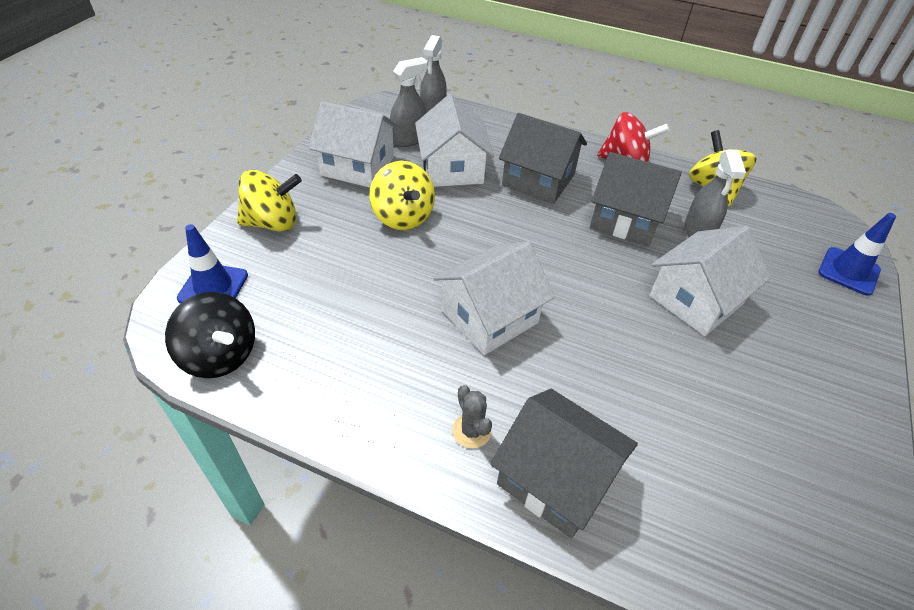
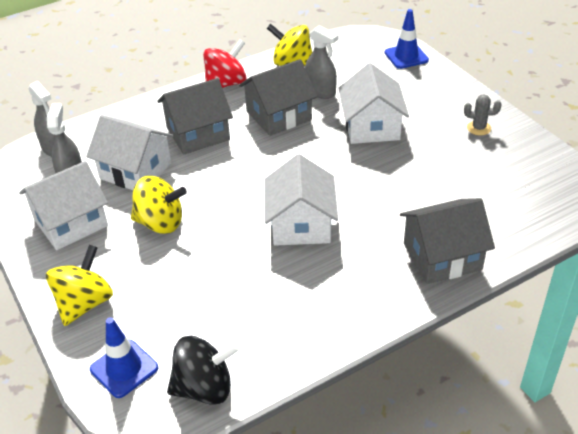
camera: 50 degrees left, 5 degrees down
grey cactus [452,385,492,448] -> grey cactus moved to [464,95,501,136]

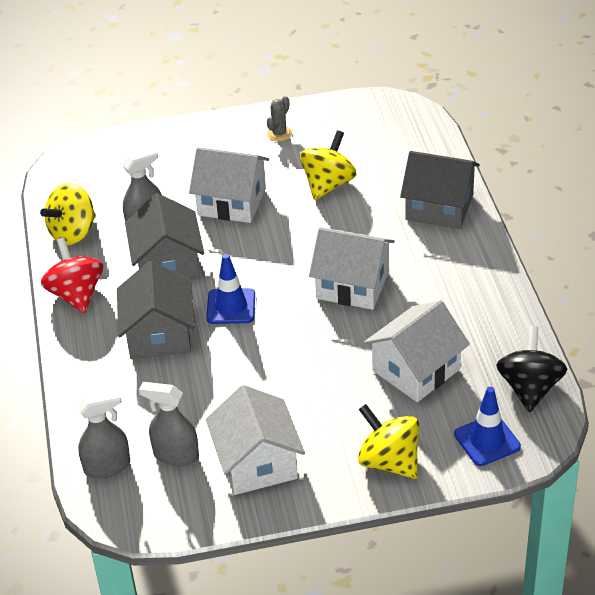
camera: 70 degrees left, 0 degrees up
white house [86,115,173,190] -> white house moved to [364,300,470,402]
yellow spinning top [131,176,187,234] -> yellow spinning top moved to [300,130,357,200]
blue traffic cone [385,9,429,69] -> blue traffic cone moved to [206,254,255,324]
grey house [400,198,495,284] -> grey house turned 75 degrees counterclockwise [400,151,480,229]

